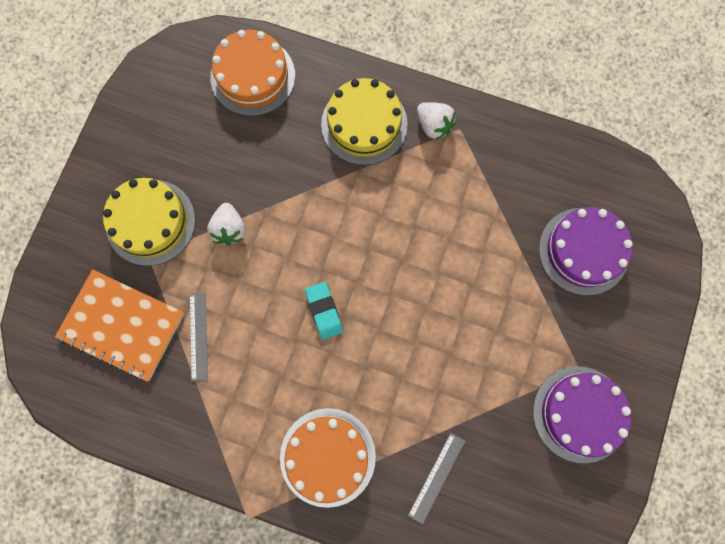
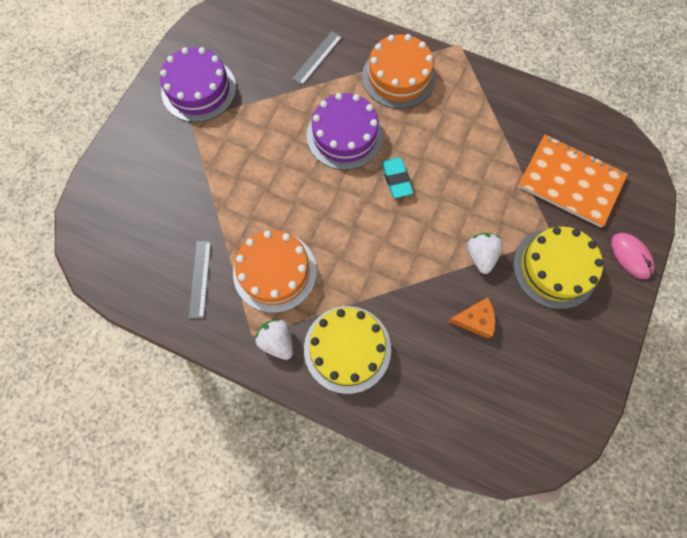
camera: 175 degrees left, 5 degrees down
grey ruler [190,293,208,381] -> grey ruler moved to [189,241,211,318]
orange cake [210,30,295,116] -> orange cake moved to [233,230,317,313]
purple cake [539,207,633,295] -> purple cake moved to [307,93,384,170]
none -> orange cheese [447,297,495,339]
none -> pink mouse [611,233,654,279]

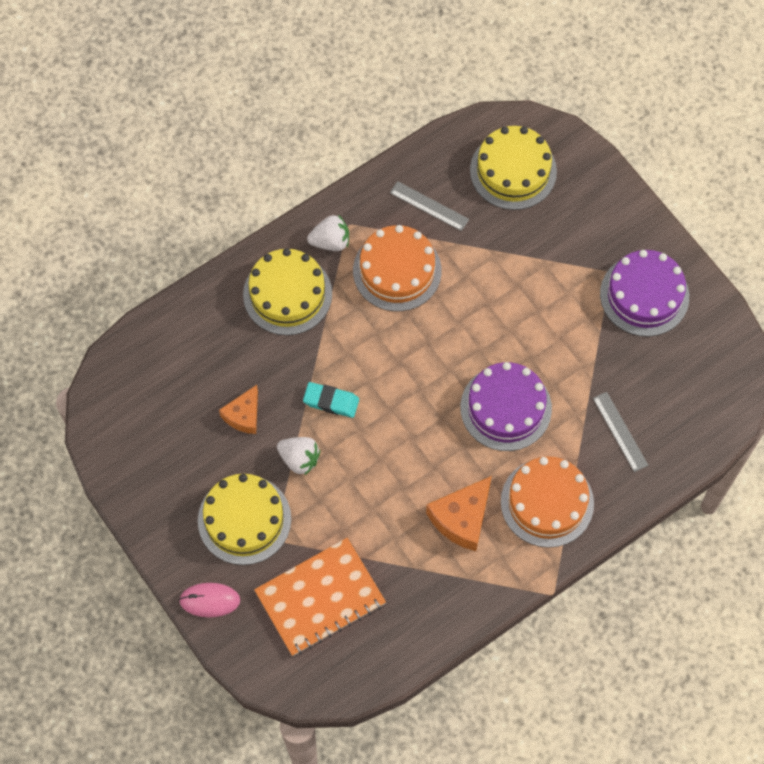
camera: 120 degrees right, 5 degrees down
turquoise eraser [382,157,413,198] -> turquoise eraser moved to [303,382,359,418]
none -> orange cheese [426,476,492,551]
none -> yellow cake [470,126,557,210]

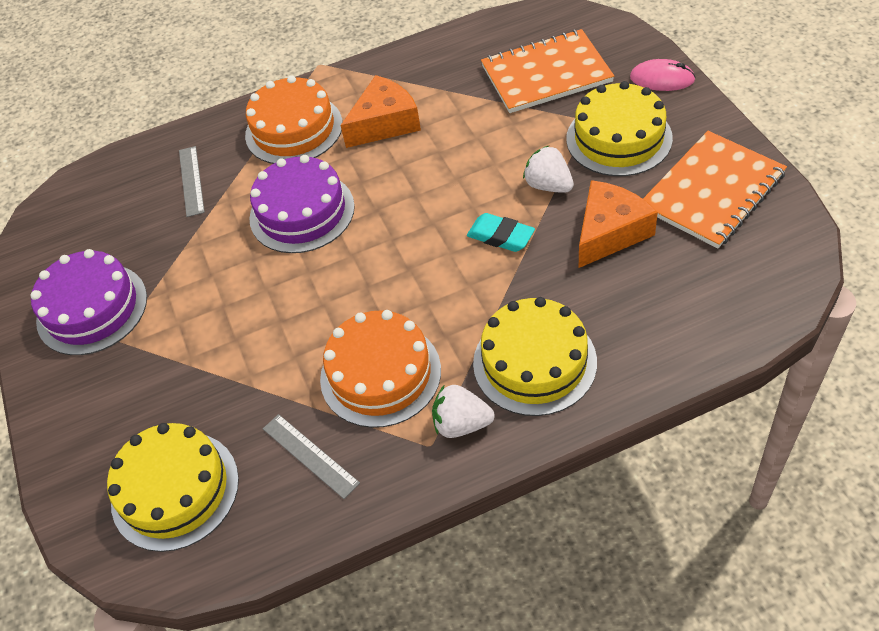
camera: 160 degrees left, 15 degrees down
orange cheese [219,385,258,434] -> orange cheese [579,180,658,268], size x1.52
none -> orange notebook [643,131,787,248]

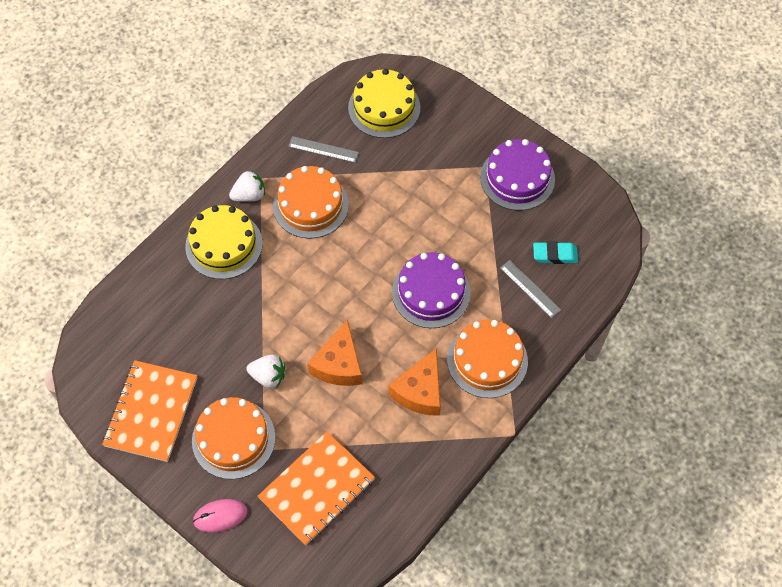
camera: 145 degrees right, 10 degrees up
turquoise eraser [467,213,535,252] -> turquoise eraser moved to [533,242,578,264]
yellow cake [566,81,673,176] -> orange cake [192,397,276,479]
orange cheese [579,180,658,268] -> orange cheese moved to [307,319,362,386]

